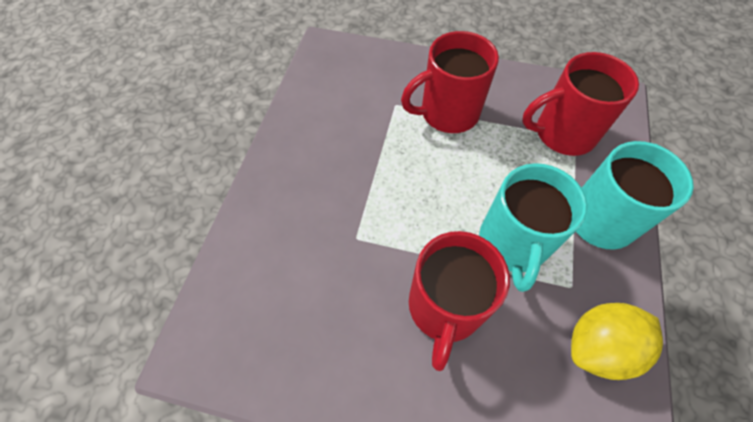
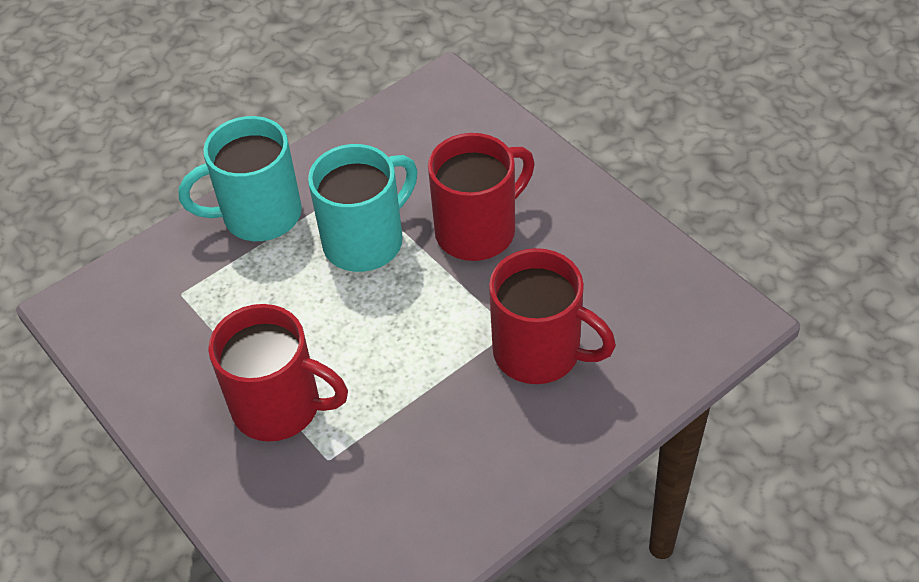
camera: 140 degrees left, 10 degrees down
red mug [522,52,639,156] -> red mug moved to [489,248,616,384]
yellow lemon [571,303,663,380] -> none

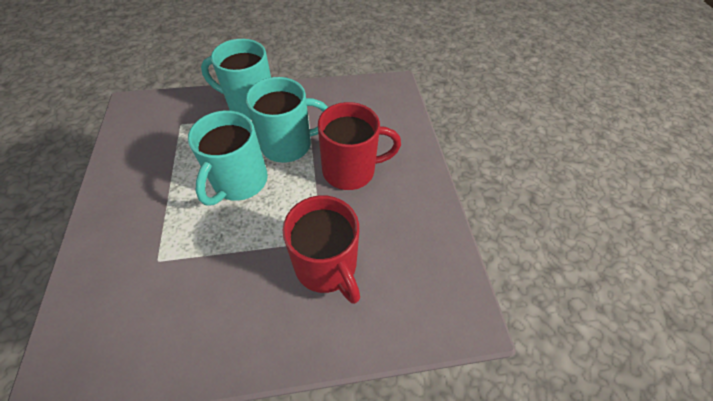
camera: 25 degrees right, 5 degrees up
red mug [208,304,348,442] -> none
none -> turquoise mug [188,110,268,206]

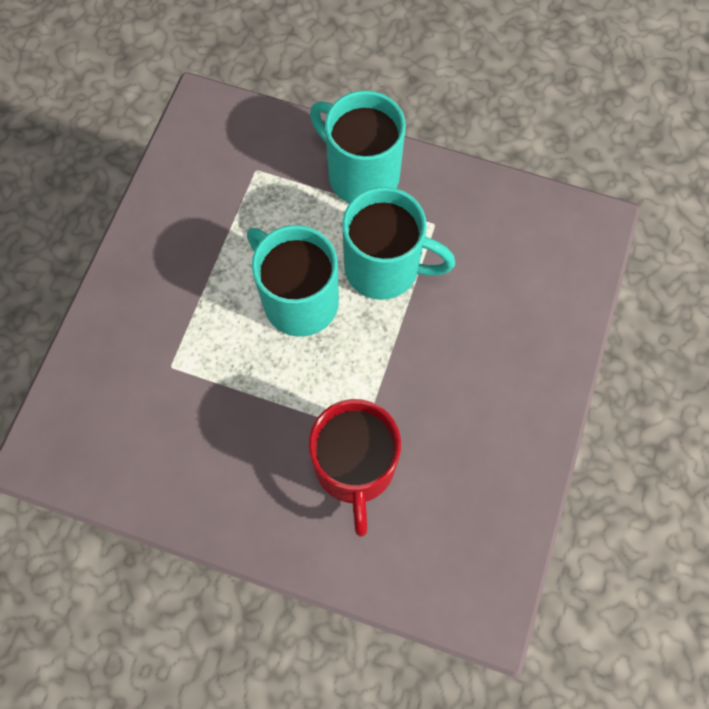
camera: 30 degrees right, 15 degrees up
turquoise mug [188,110,268,206] -> turquoise mug turned 90 degrees clockwise [247,225,339,337]
red mug [318,102,401,190] -> none

